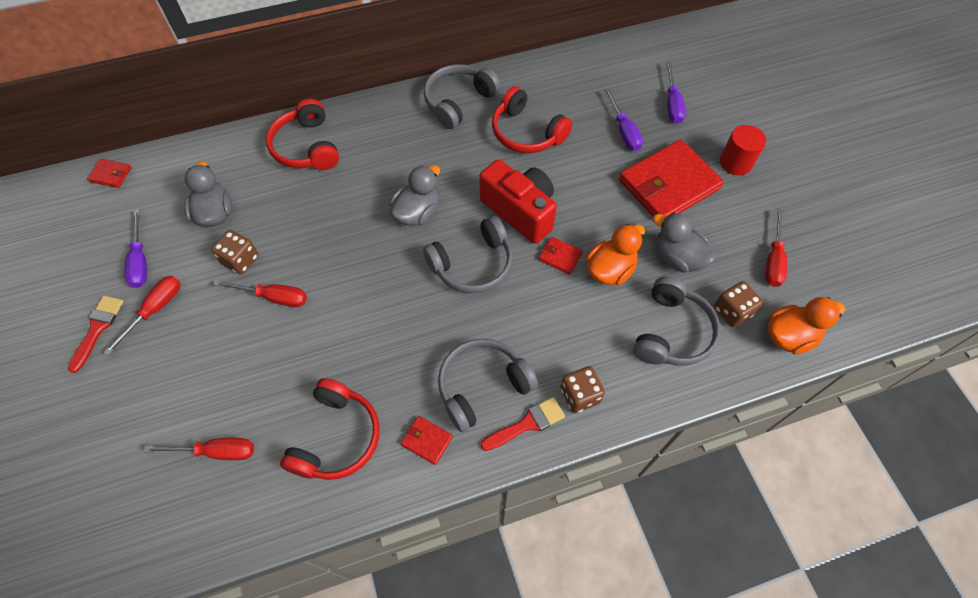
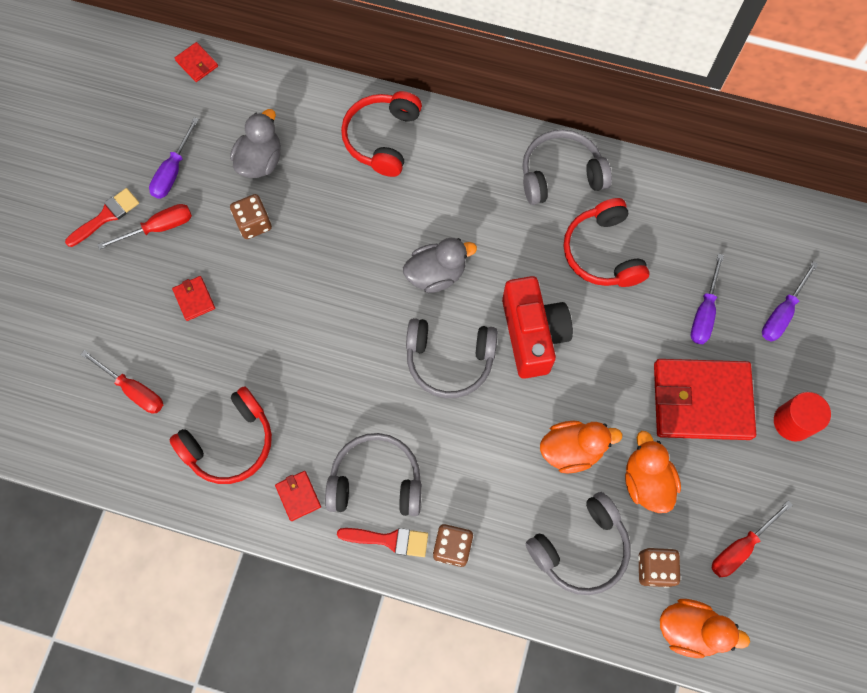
camera: 35 degrees right, 10 degrees up
red screwdriver [213,280,307,307] -> none
red wallet [539,237,583,275] -> red wallet moved to [172,276,215,321]
grey duck [653,212,716,273] -> orange duck [625,431,681,513]

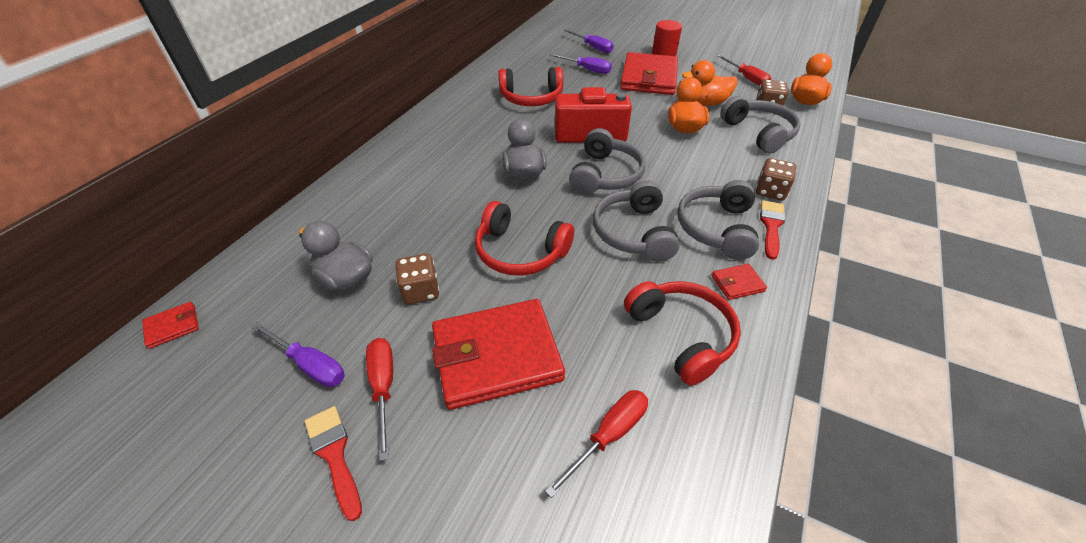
camera: 80 degrees left, 25 degrees down
red wallet [172,276,215,321] -> red wallet [432,299,565,410], size x2.42
red headphones [341,91,422,177] -> red headphones moved to [475,201,574,276]
grey headphones [522,130,612,205] -> grey headphones moved to [593,180,680,262]

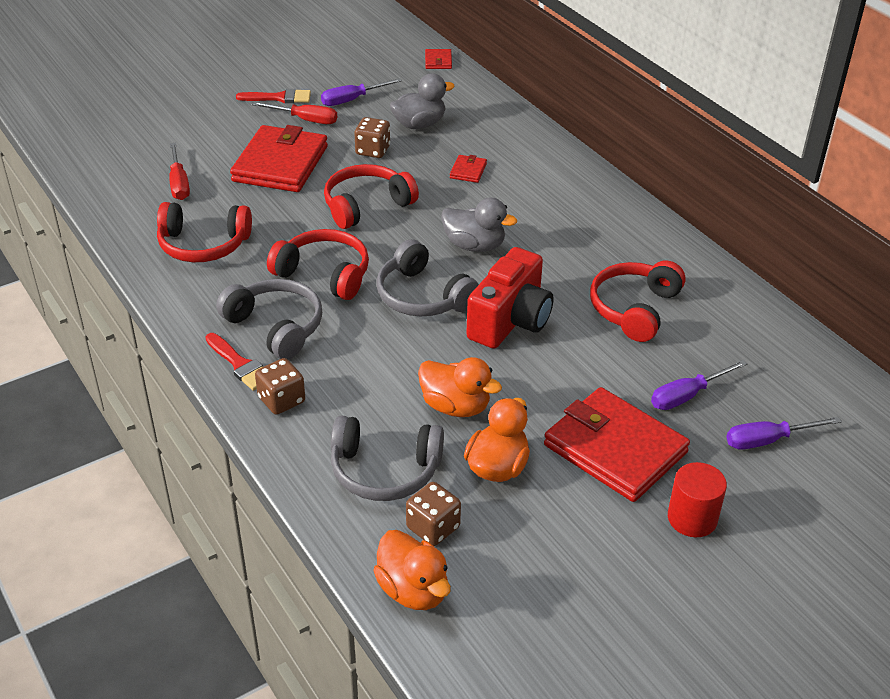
camera: 120 degrees right, 5 degrees down
grey headphones [593,180,680,262] -> red headphones [267,229,369,300]
red wallet [712,264,767,300] -> red wallet moved to [450,155,487,183]
red screwdriver [717,55,771,86] -> none

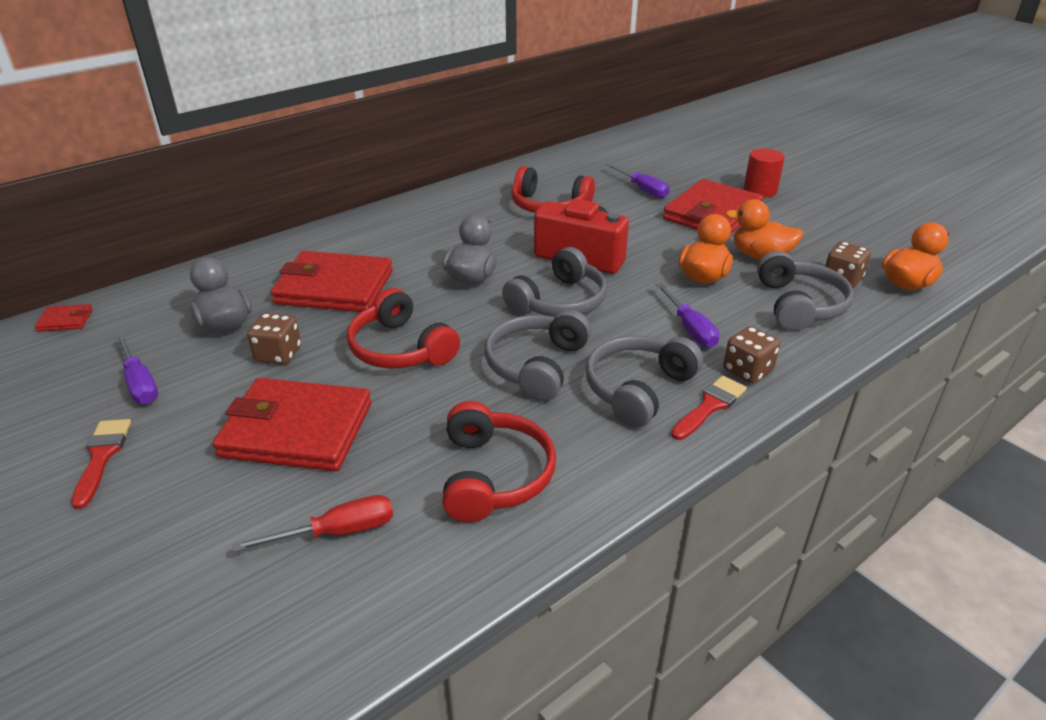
camera: 95 degrees left, 5 degrees down
red screwdriver [252,102,337,124] -> none
red headphones [267,229,369,300] -> grey headphones [484,310,591,401]
red wallet [450,155,487,183] -> red wallet [270,251,393,312], size x2.42
purple screwdriver [726,417,842,450] -> purple screwdriver moved to [655,282,719,348]

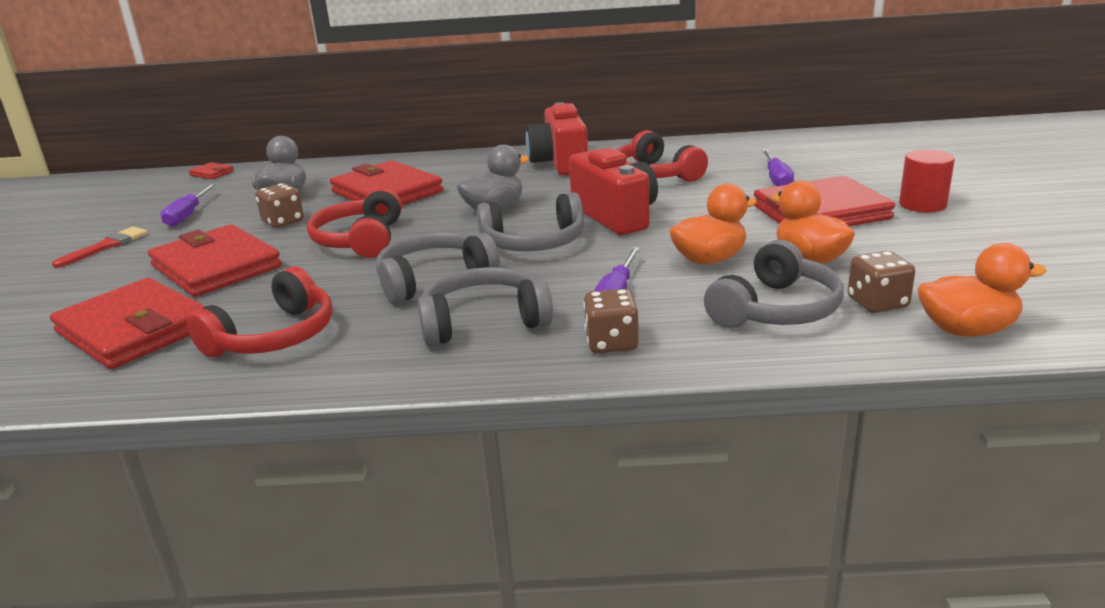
camera: 40 degrees right, 10 degrees down
red screwdriver [232,495,393,552] -> red wallet [50,278,205,369]
red brush [671,376,747,440] -> none
none -> red camera [526,102,588,175]

